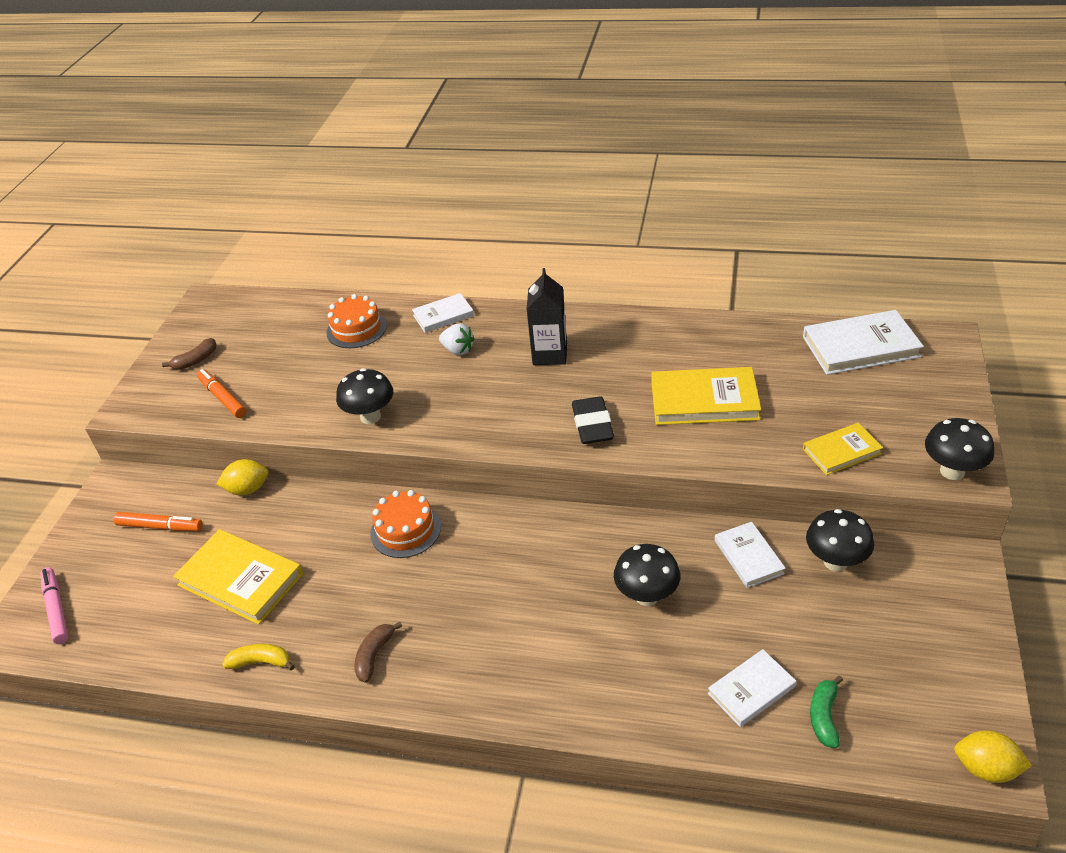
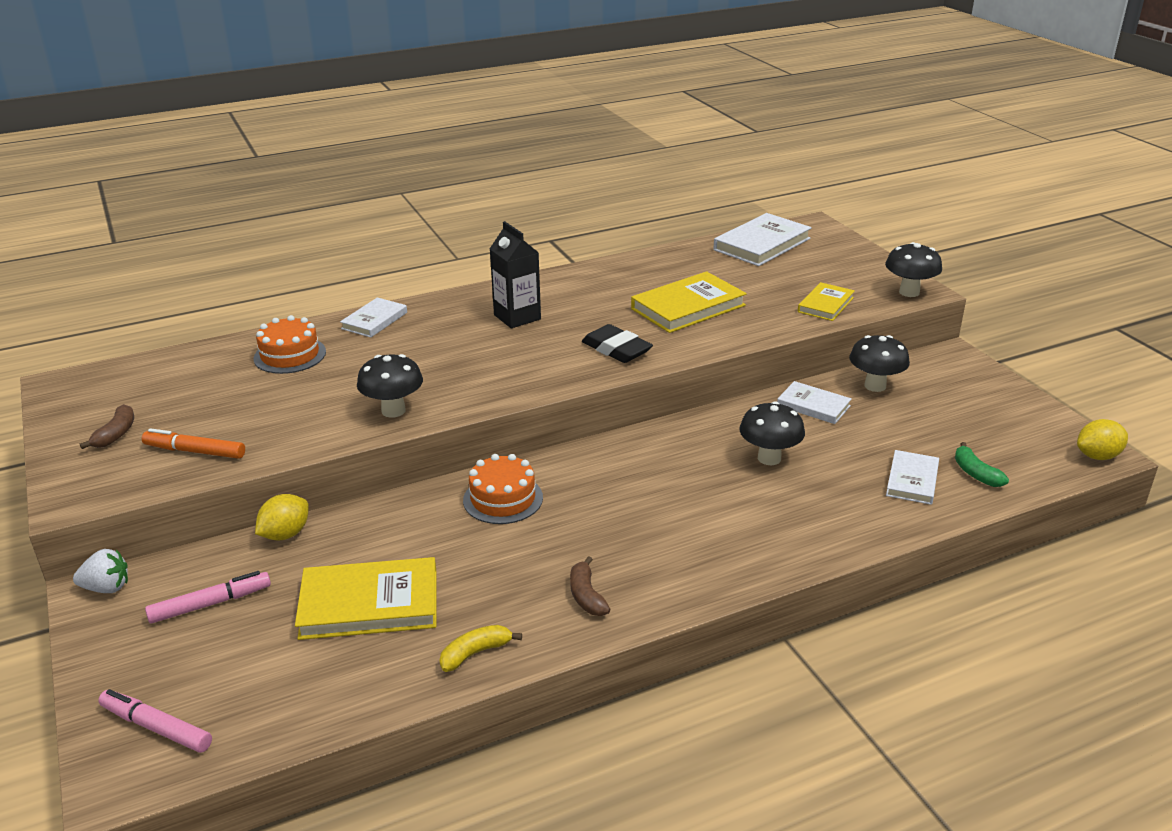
camera: 40 degrees left, 10 degrees down
orange marker [113,512,203,531] -> pink marker [145,571,271,624]
white strawberry [439,323,475,356] -> white strawberry moved to [73,549,128,593]

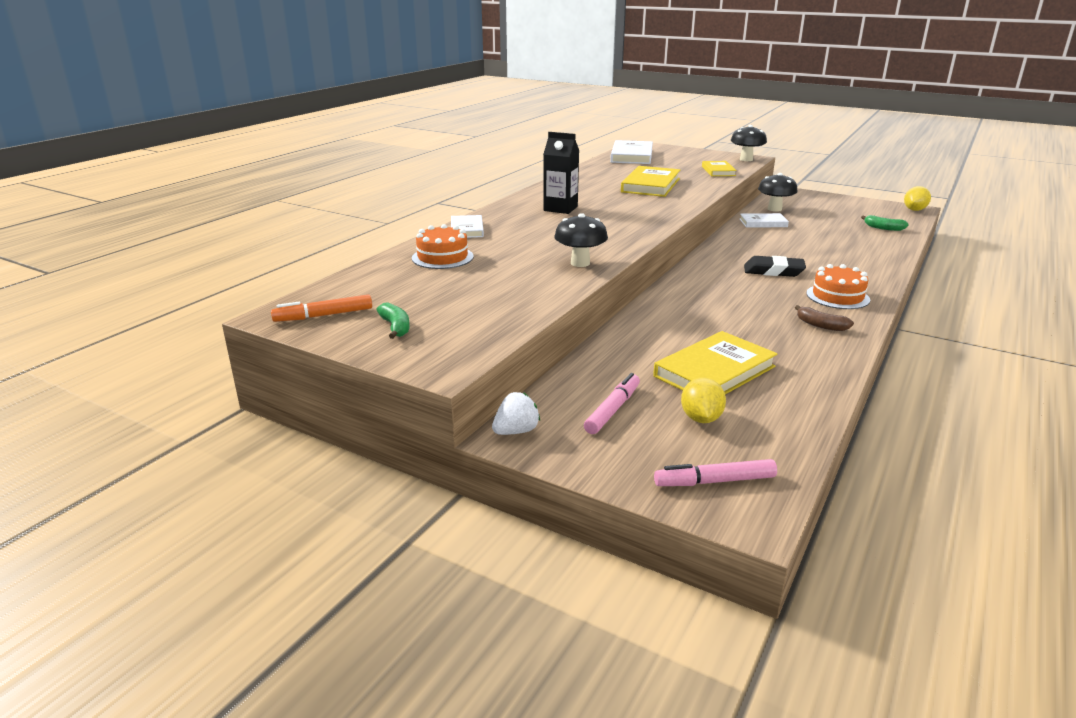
camera: 35 degrees left, 5 degrees down
brown banana [80,404,134,449] -> green banana [376,302,410,339]
orange marker [142,428,245,459] -> orange marker moved to [271,294,372,322]
yellow lemon [255,494,309,541] -> yellow lemon moved to [681,377,726,423]
yellow banana [439,625,522,672] -> none
orange cake [463,454,543,524] -> orange cake moved to [807,264,870,309]
black eraser [582,324,653,363] -> black eraser moved to [744,256,806,277]
black mushroom [739,401,805,465] -> none
white book [886,450,939,505] -> none

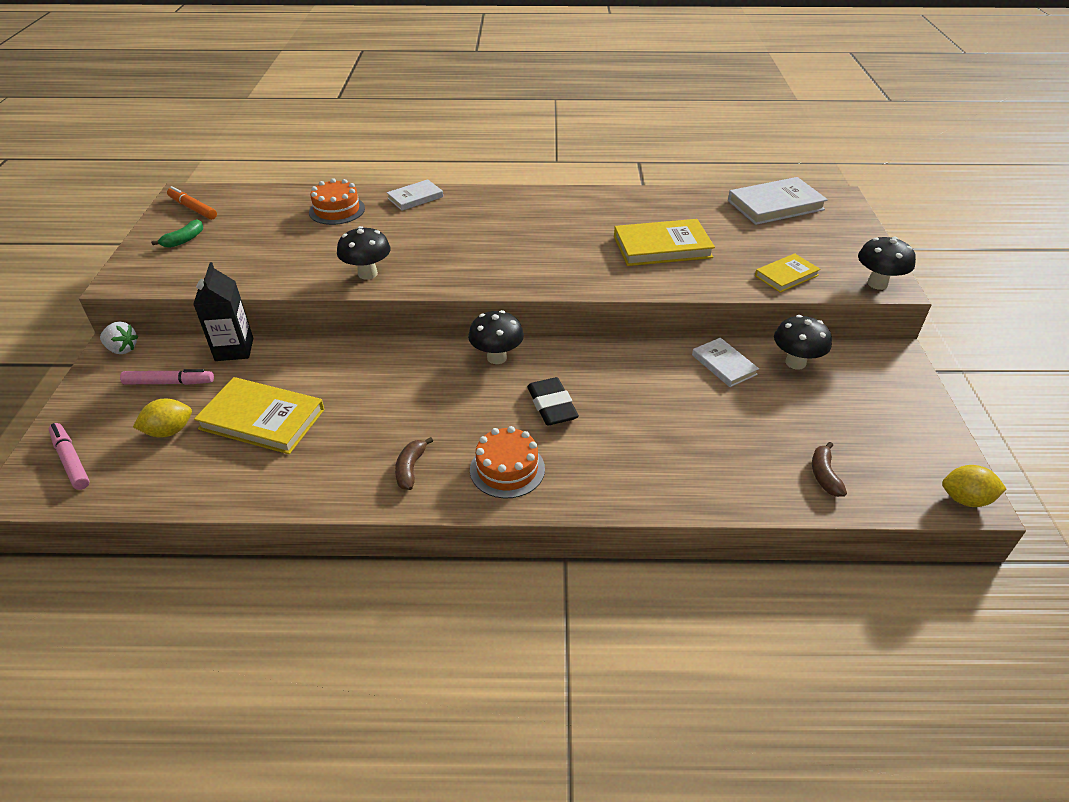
camera: 60 degrees right, 15 degrees up
black carton [543,132,579,214] -> black carton moved to [193,262,253,361]
green banana [861,215,909,231] -> brown banana [812,442,847,497]
none -> black mushroom [468,310,524,364]

